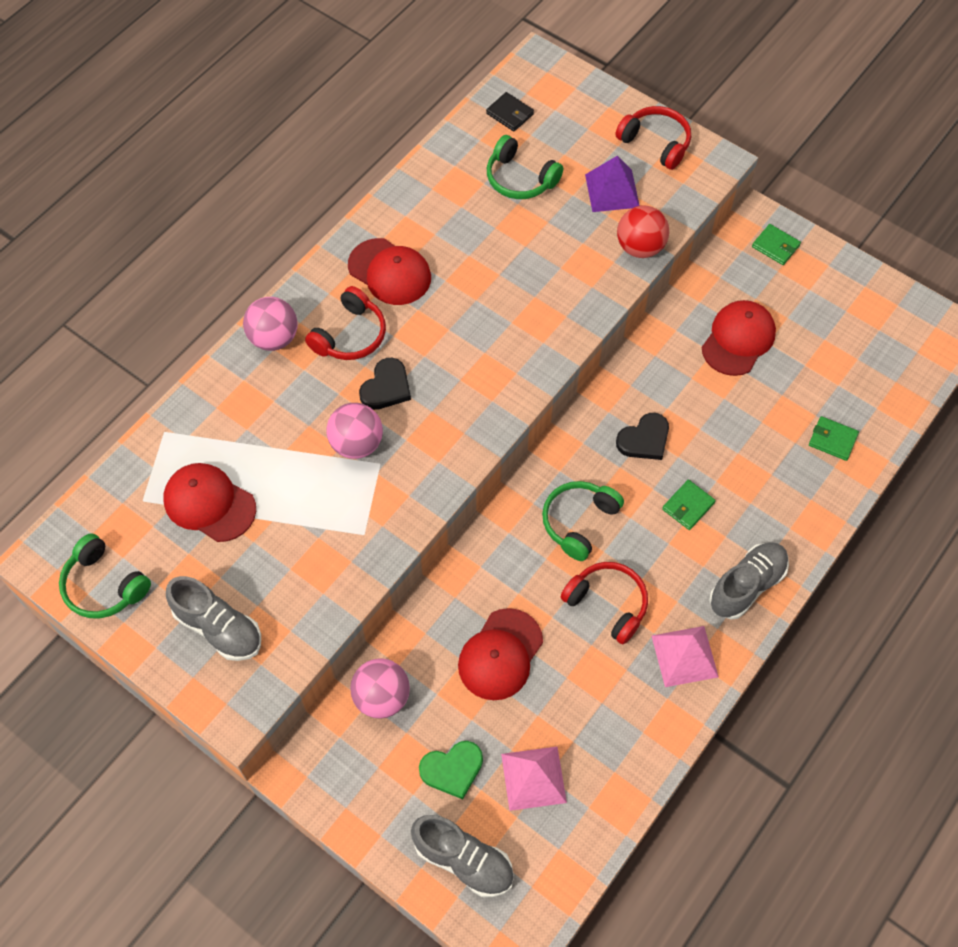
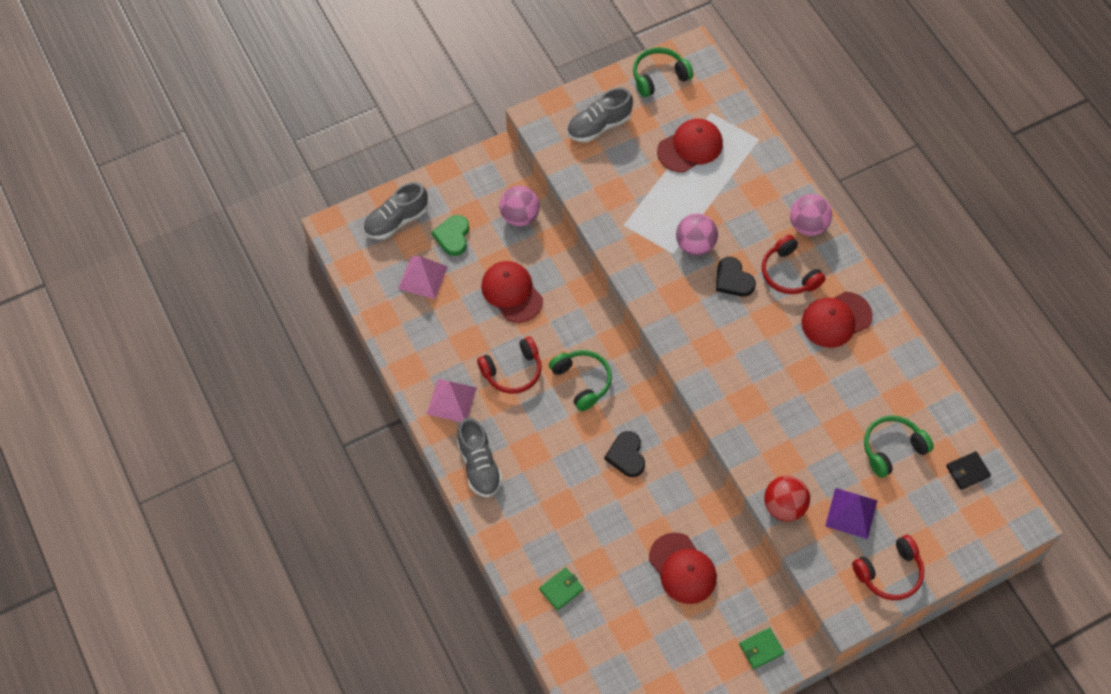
camera: 115 degrees right, 0 degrees up
green wallet [662,480,716,530] -> none

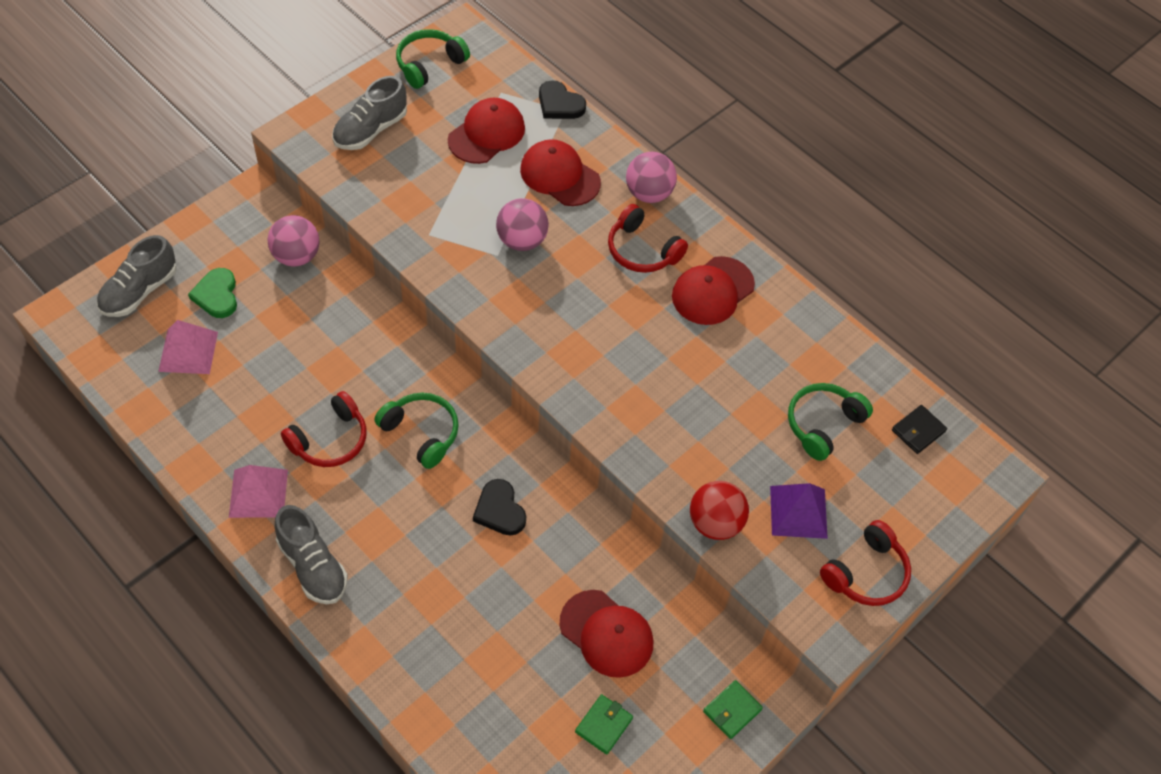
camera: 20 degrees left, 5 degrees down
red cap [481,261,543,323] -> red cap moved to [520,139,601,206]
green wallet [539,567,584,611] -> green wallet moved to [575,694,633,755]
black heart [716,257,756,297] -> black heart moved to [539,80,586,119]

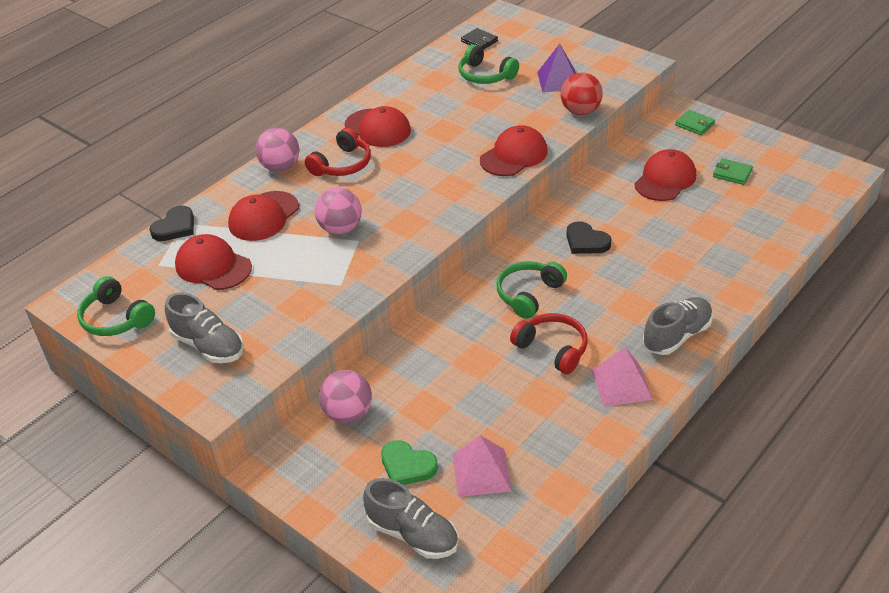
camera: 90 degrees left, 15 degrees down
green heart [188,268,237,318] -> green heart turned 45 degrees clockwise [381,440,438,485]
black heart [473,479,526,536] -> black heart turned 75 degrees clockwise [566,221,611,254]
red headphones [820,520,911,606] -> none
none -> red cap [480,125,548,176]

